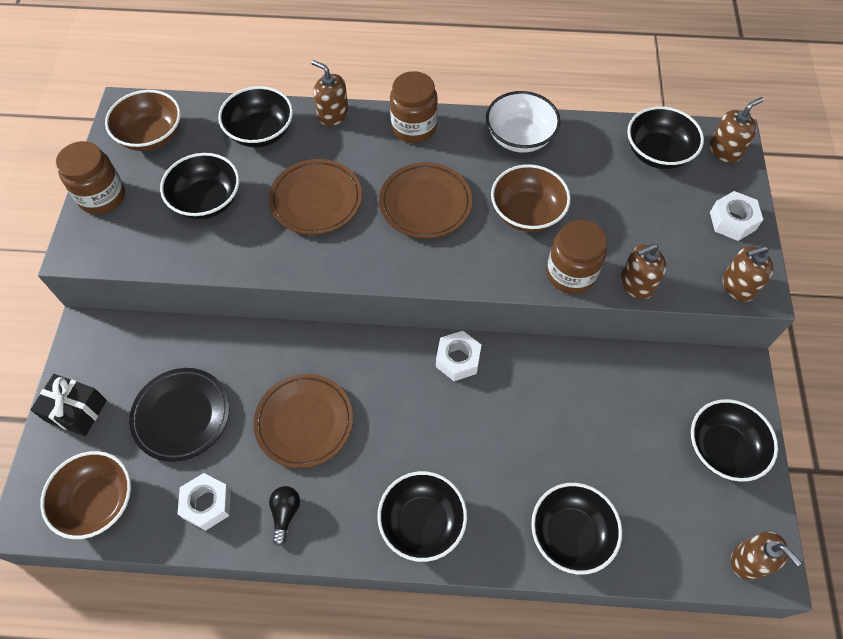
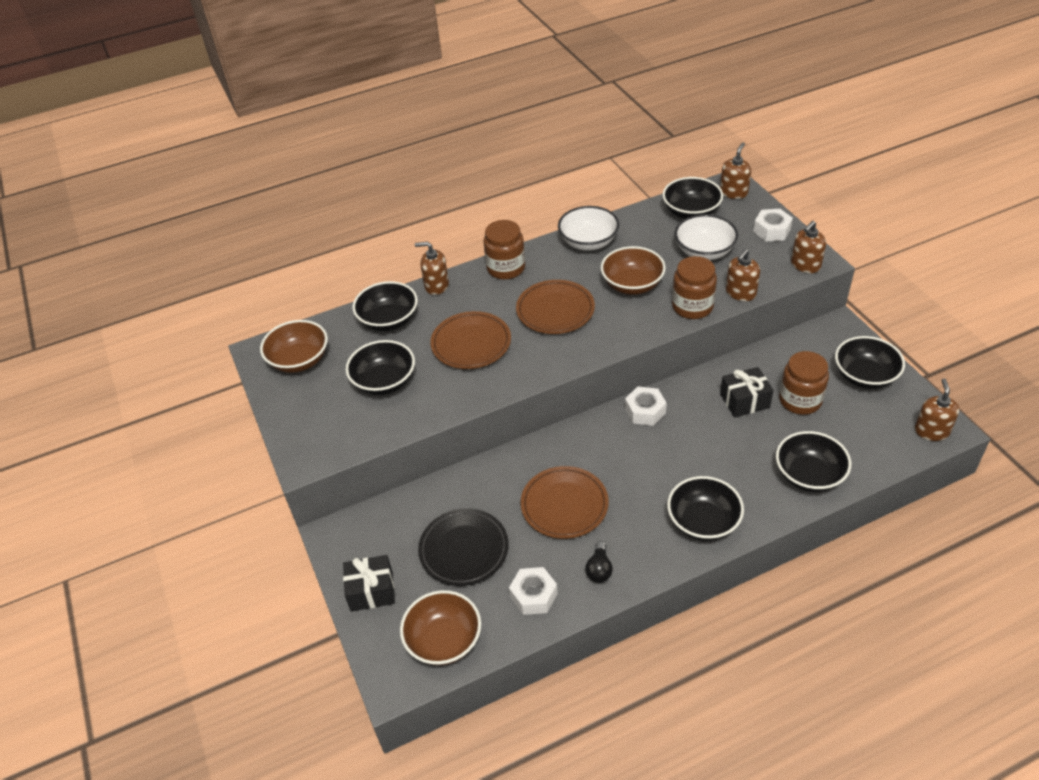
camera: 25 degrees left, 15 degrees down
brown jar [56,141,125,214] -> brown jar moved to [779,351,829,415]
black light bulb [269,486,300,546] -> black light bulb turned 150 degrees counterclockwise [585,541,613,583]
brown soap dispenser [731,532,801,580] -> brown soap dispenser turned 105 degrees counterclockwise [915,378,960,441]
none -> white bowl [674,214,738,260]
none -> black gift [720,367,773,418]

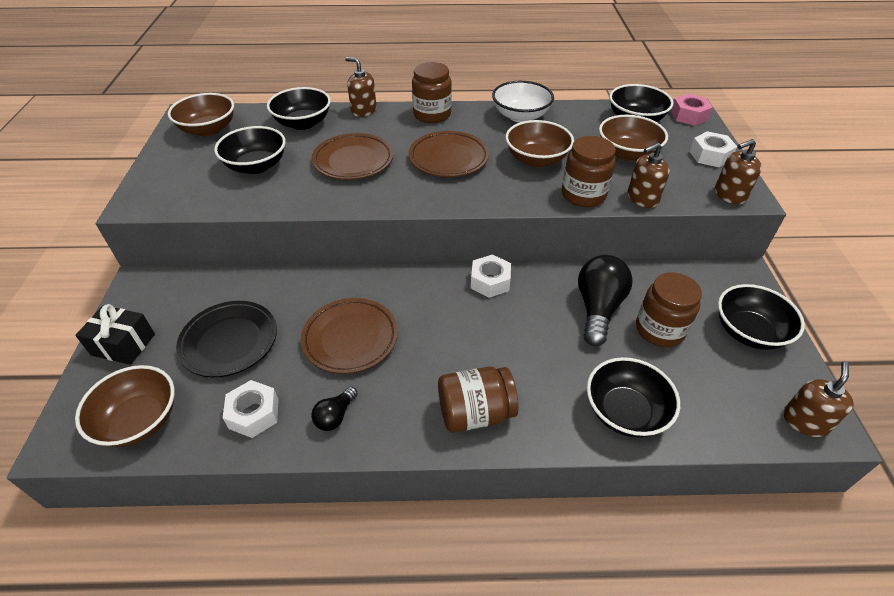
camera: 20 degrees right, 0 degrees up
black bowl [667,476,744,541] -> brown jar [438,367,519,433]
white bowl [674,214,738,260] -> brown bowl [599,115,668,161]
brown soap dispenser [720,143,751,199] -> pink nut [671,94,713,126]
black gift [720,367,773,418] -> black light bulb [578,255,633,346]

